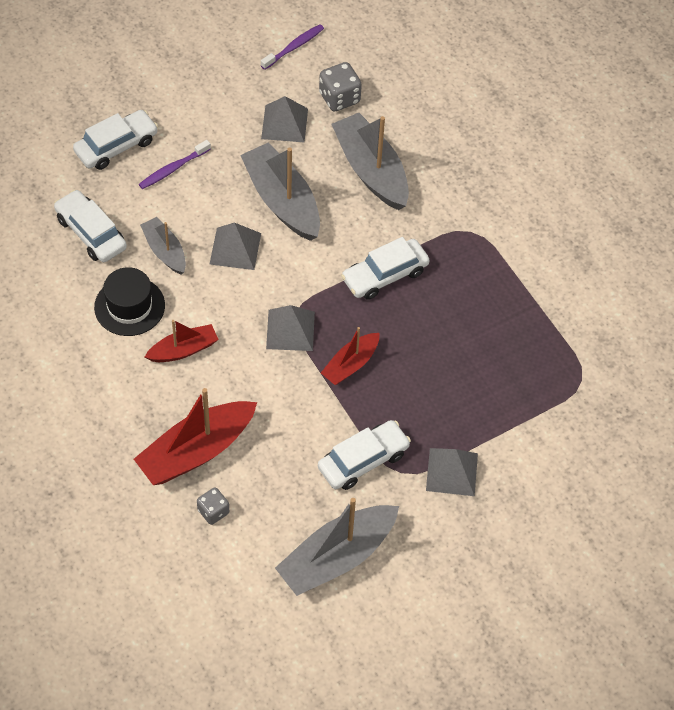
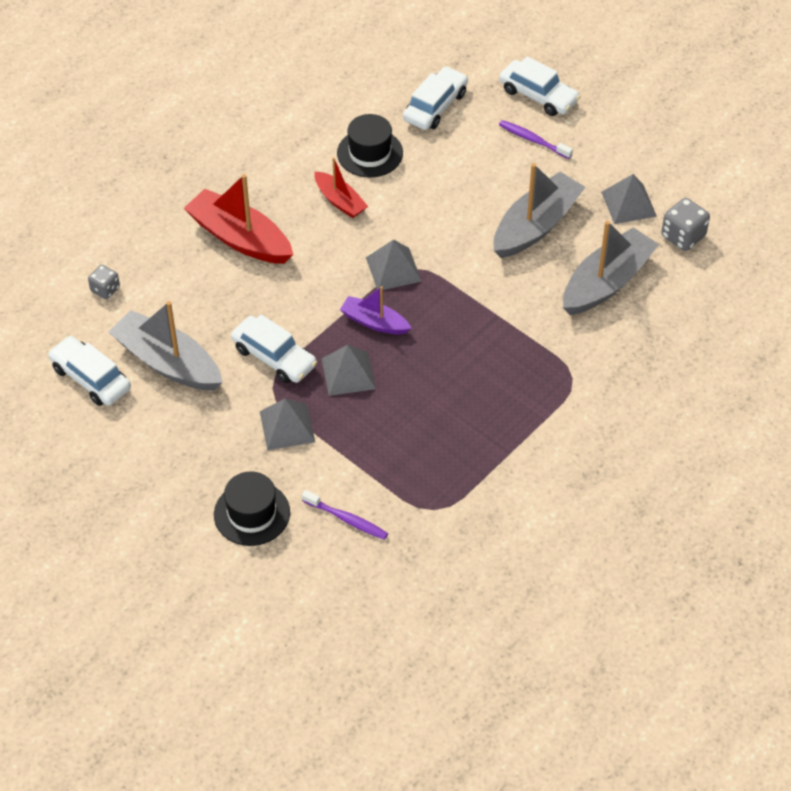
camera: 75 degrees right, 5 degrees down
grey boat [140,217,186,274] -> none
grey dice [197,487,229,525] -> grey dice moved to [88,265,120,299]
grey pyramid [210,222,261,270] -> grey pyramid moved to [321,345,376,396]
purple toothbrush [261,24,324,70] -> purple toothbrush moved to [302,490,388,540]
red boat [321,327,380,385] -> purple boat [340,286,411,335]
white car [341,237,429,300] -> white car moved to [48,336,131,406]
none -> black hat [214,471,290,546]

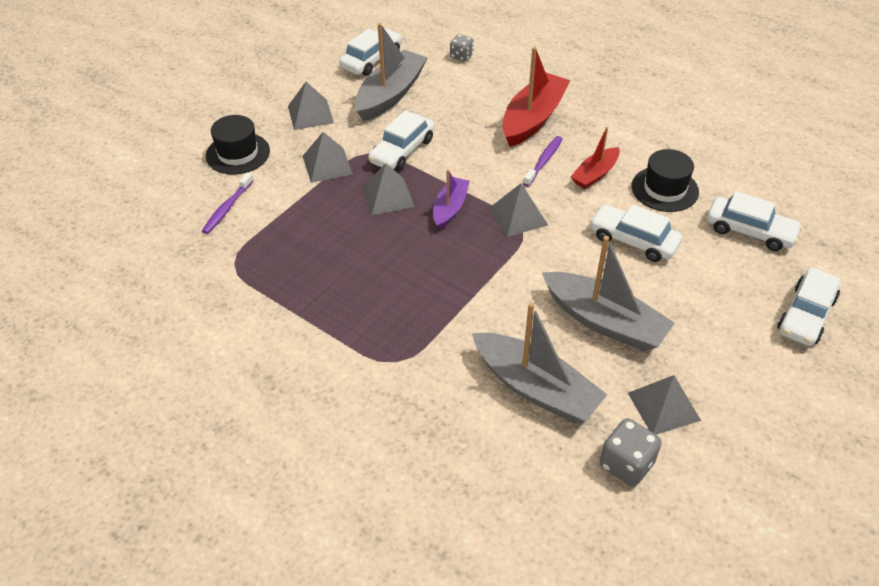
camera: 85 degrees right, 5 degrees down
purple toothbrush [499,120,573,159] -> purple toothbrush moved to [523,136,562,186]
none -> grey pyramid [288,82,334,130]
none -> white car [589,204,682,262]

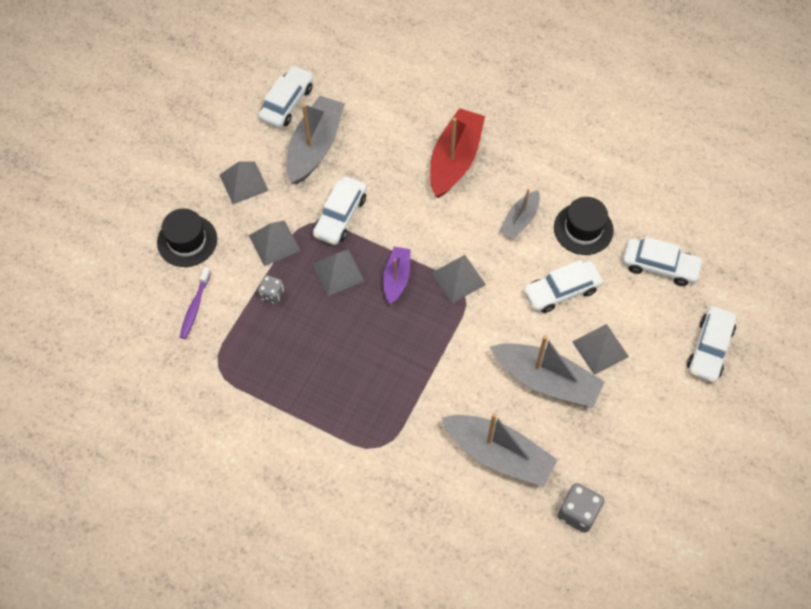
camera: 10 degrees left, 15 degrees up
grey dice [450,34,474,62] -> grey dice moved to [258,275,284,304]
purple toothbrush [523,136,562,186] -> none
red boat [571,127,620,189] -> grey boat [500,188,540,240]
white car [589,204,682,262] -> white car turned 45 degrees counterclockwise [523,260,603,313]
grey pyramid [628,375,701,435] -> grey pyramid moved to [572,324,629,375]

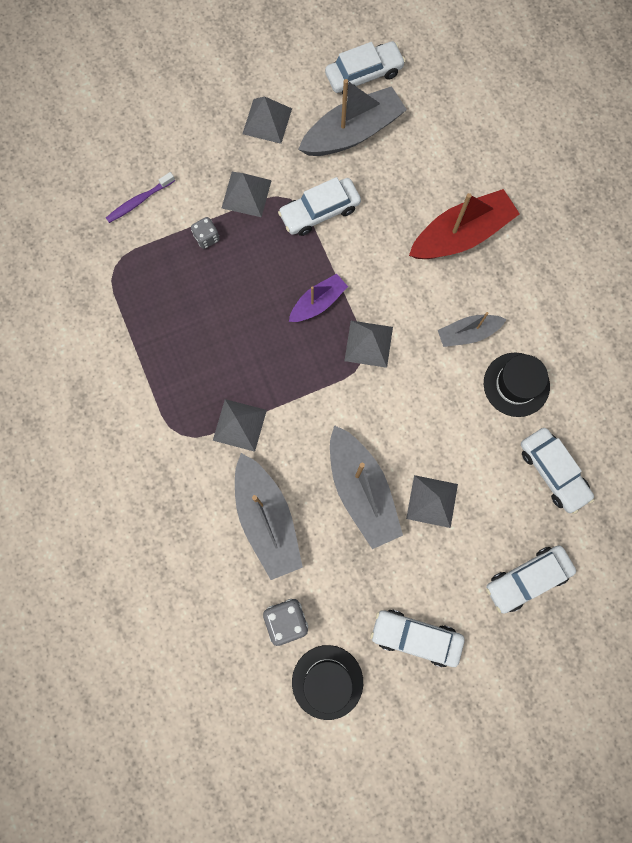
camera: 40 degrees right, 15 degrees up
black hat [157,208,217,267] -> black hat moved to [292,645,363,720]
grey pyramid [312,249,364,296] -> grey pyramid moved to [213,399,267,452]
white car [523,260,603,313] -> white car moved to [370,610,465,667]

